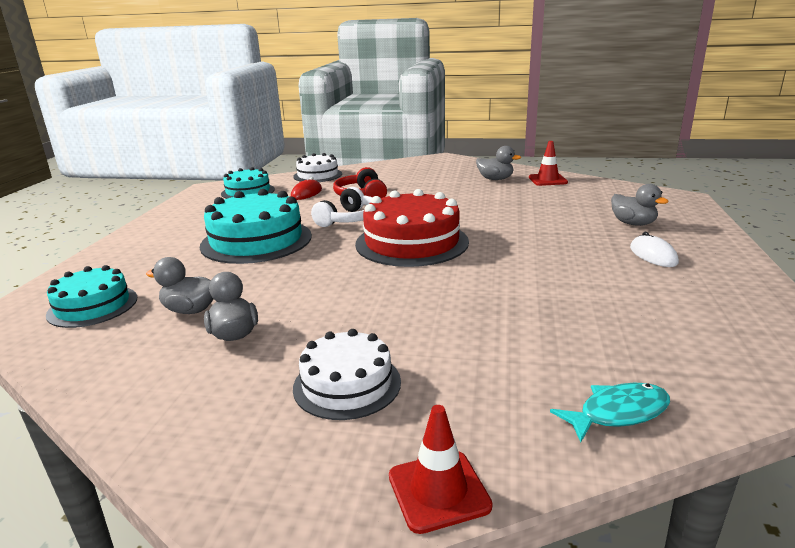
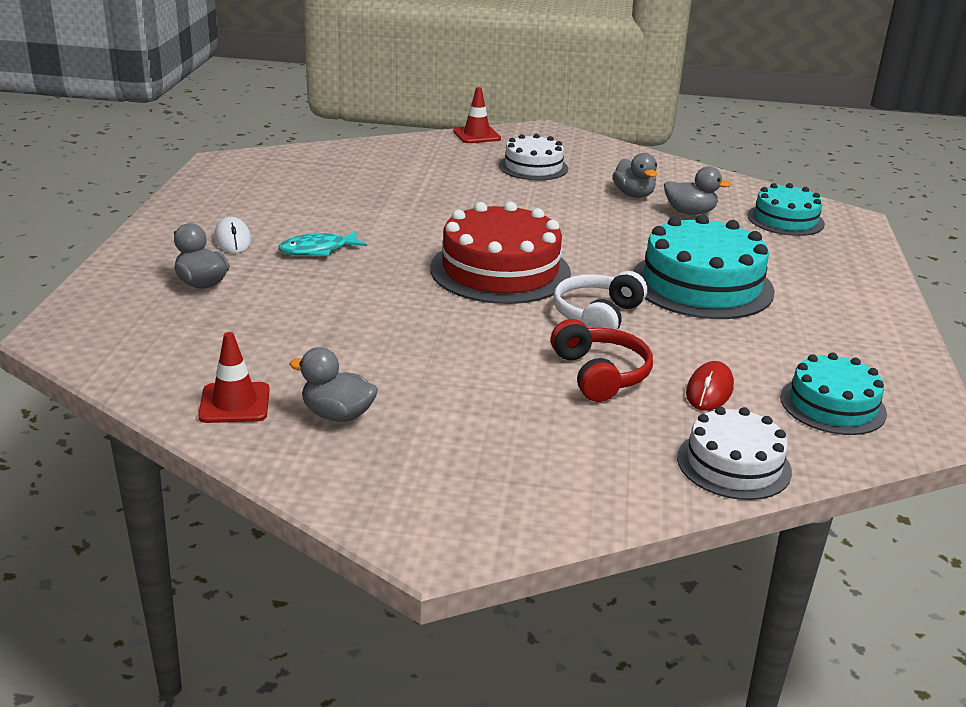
camera: 175 degrees right, 5 degrees up
turquoise fish [550,383,670,442] -> turquoise fish moved to [278,231,367,256]

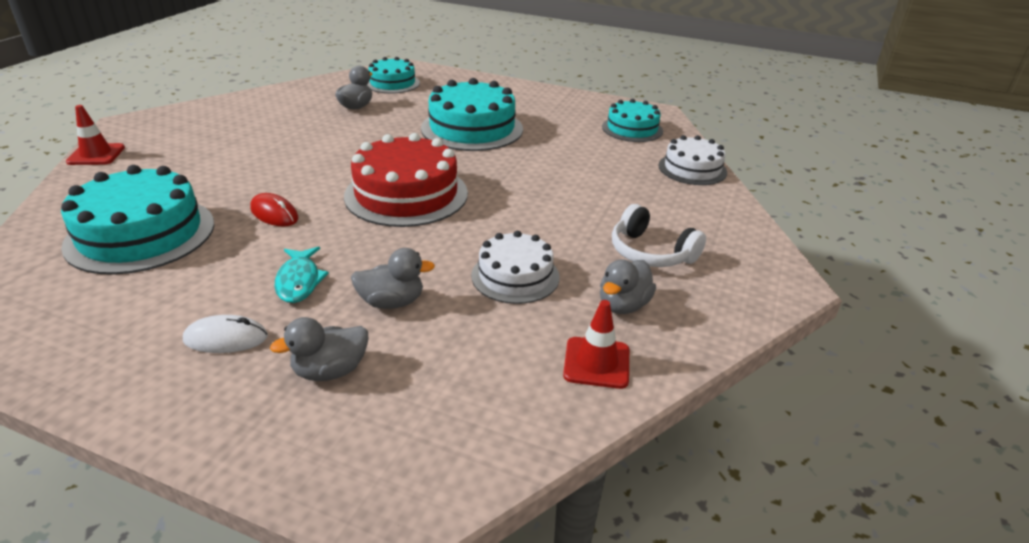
camera: 75 degrees left, 5 degrees up
white cake [499,134,568,180] -> white cake moved to [471,231,560,304]
red headphones [551,319,653,402] -> none
white headphones [553,271,647,330] -> white headphones moved to [612,204,706,267]
grey duck [612,153,657,198] -> grey duck moved to [351,248,435,309]
red mouse [686,361,734,411] -> red mouse moved to [250,193,298,226]
none -> turquoise cake [61,165,214,275]

